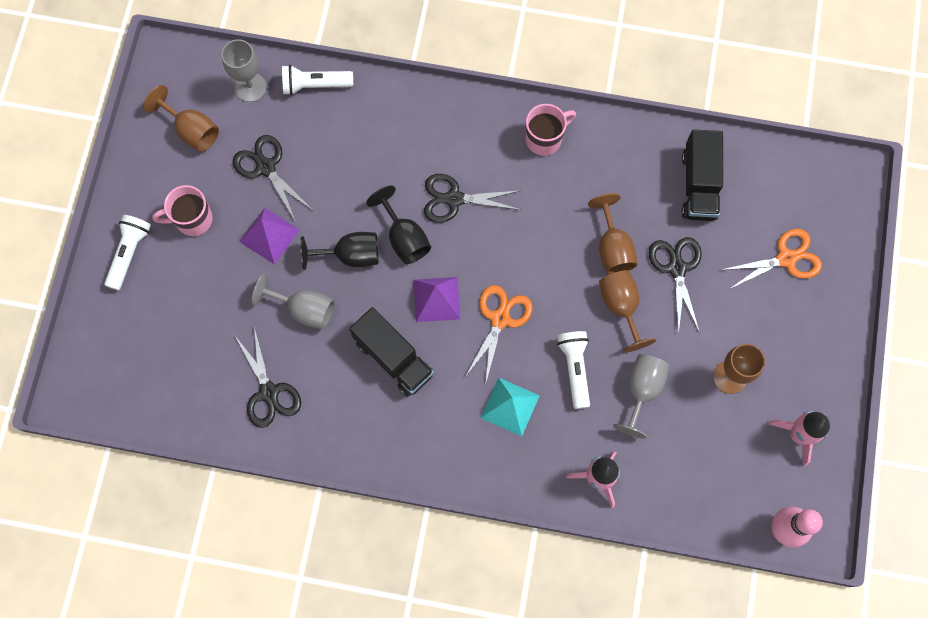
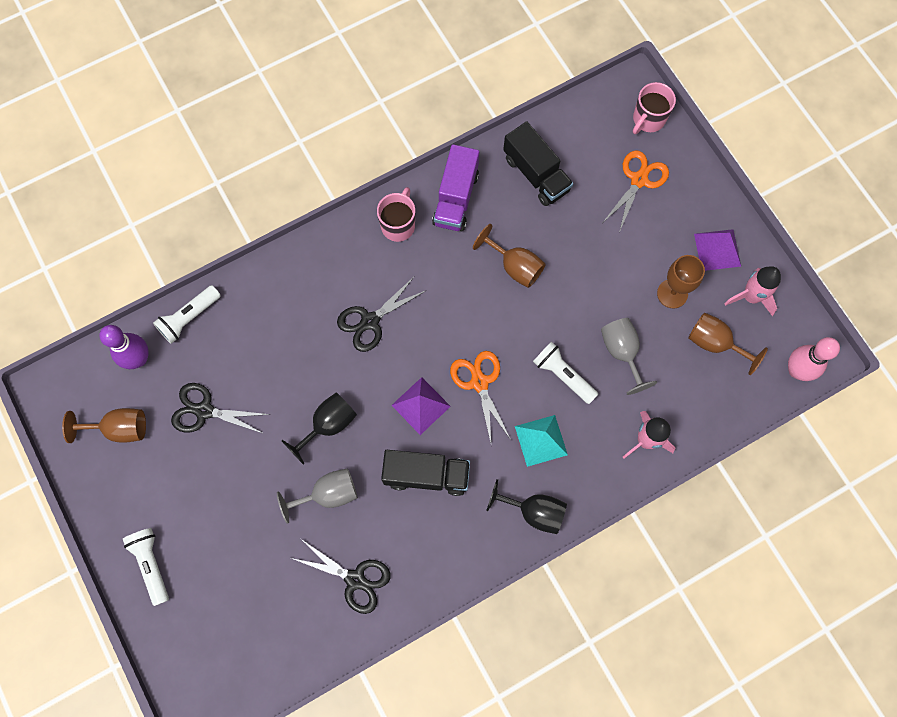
camera: 40 degrees left, 0 degrees up
pink mug [152,185,213,236] -> pink mug moved to [633,82,676,134]
grey goblet [222,39,267,102] -> purple bowling pin [99,325,149,369]
purple pyramid [239,208,299,264] -> purple pyramid moved to [694,229,741,271]
black goblet [366,185,431,264] -> black goblet moved to [486,479,567,534]
brown goblet [599,270,656,353] -> brown goblet moved to [688,313,768,375]
black scissors [649,237,702,334] -> none
none -> purple truck [432,144,479,231]

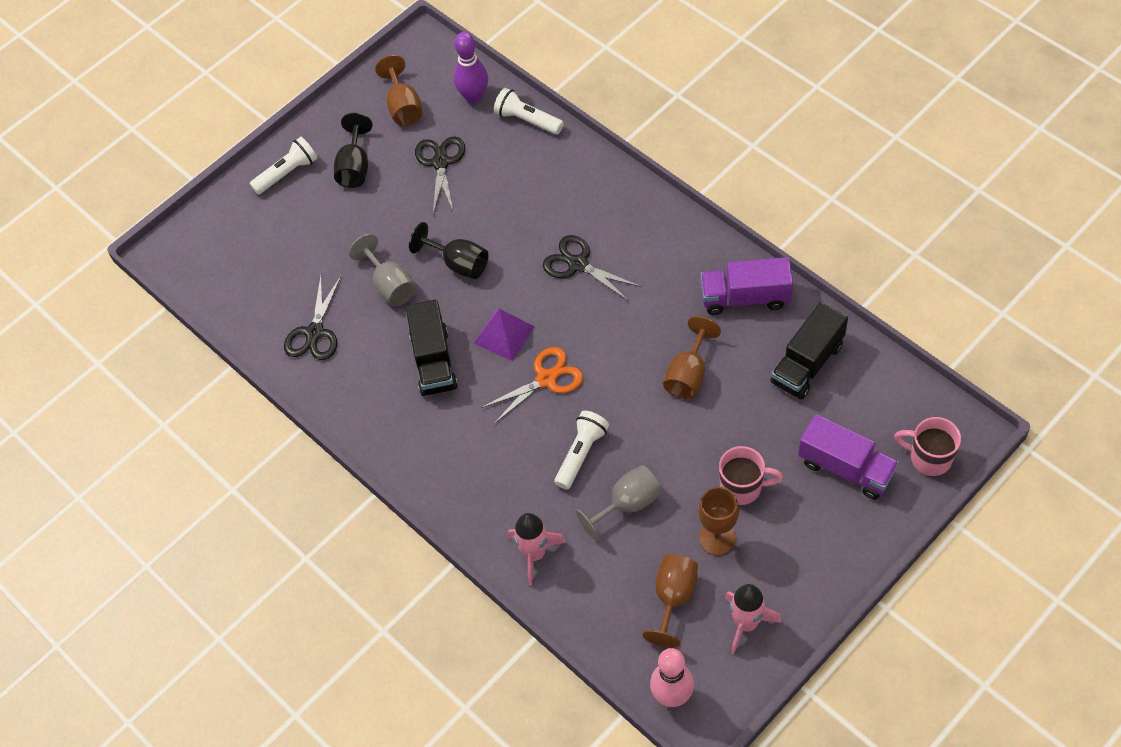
camera: 80 degrees right, 15 degrees down
pink mug [377,187,415,242] -> pink mug moved to [719,446,783,505]
black goblet [486,479,567,534] -> black goblet moved to [334,113,373,188]
turquoise pyramid [515,415,568,467] -> none
orange scissors [603,150,669,230] -> purple truck [798,414,899,500]
purple pyramid [694,229,741,271] -> none

